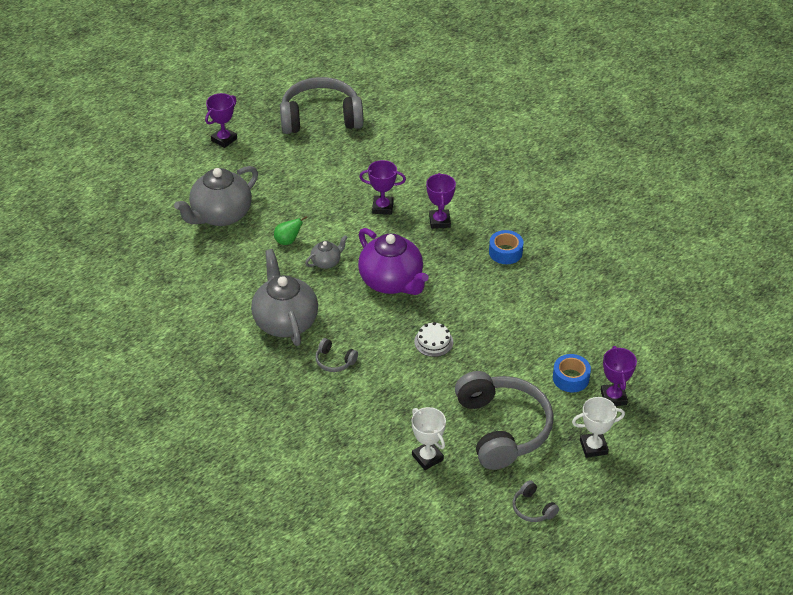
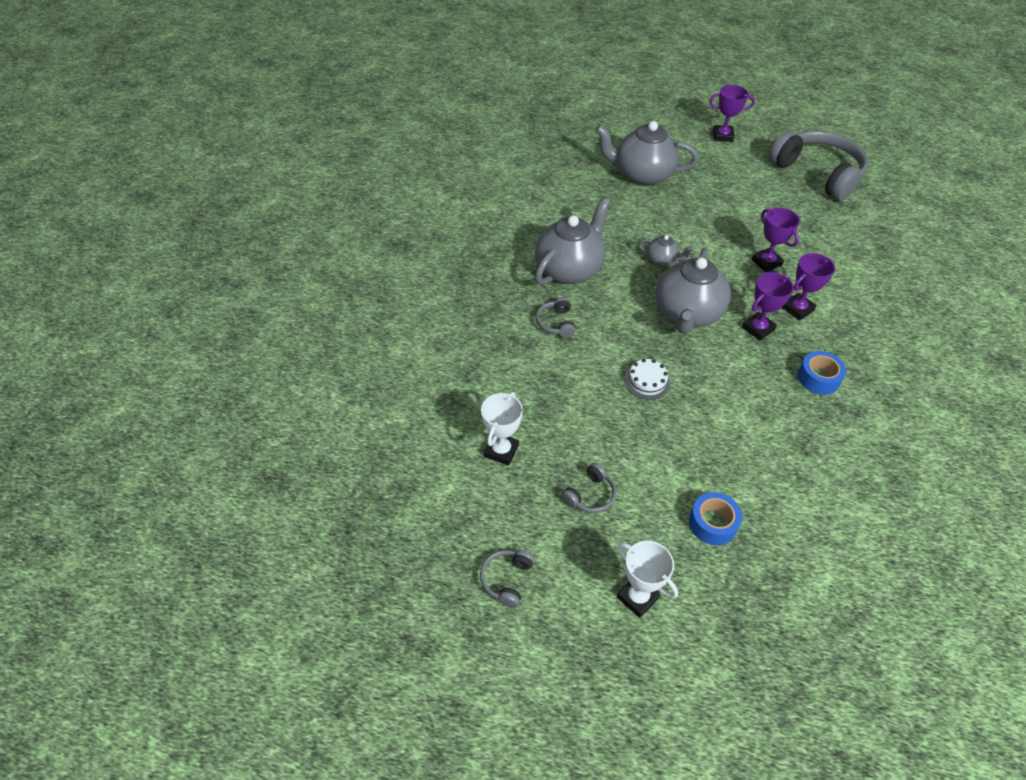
camera: 55 degrees right, 5 degrees up
green pear [274,216,307,245] -> none
purple teapot [358,228,429,295] -> grey teapot [656,248,731,334]
grey headphones [455,371,554,470] -> grey headphones [561,463,616,513], size x0.41
purple trophy [601,346,637,406] -> purple trophy moved to [742,272,794,341]

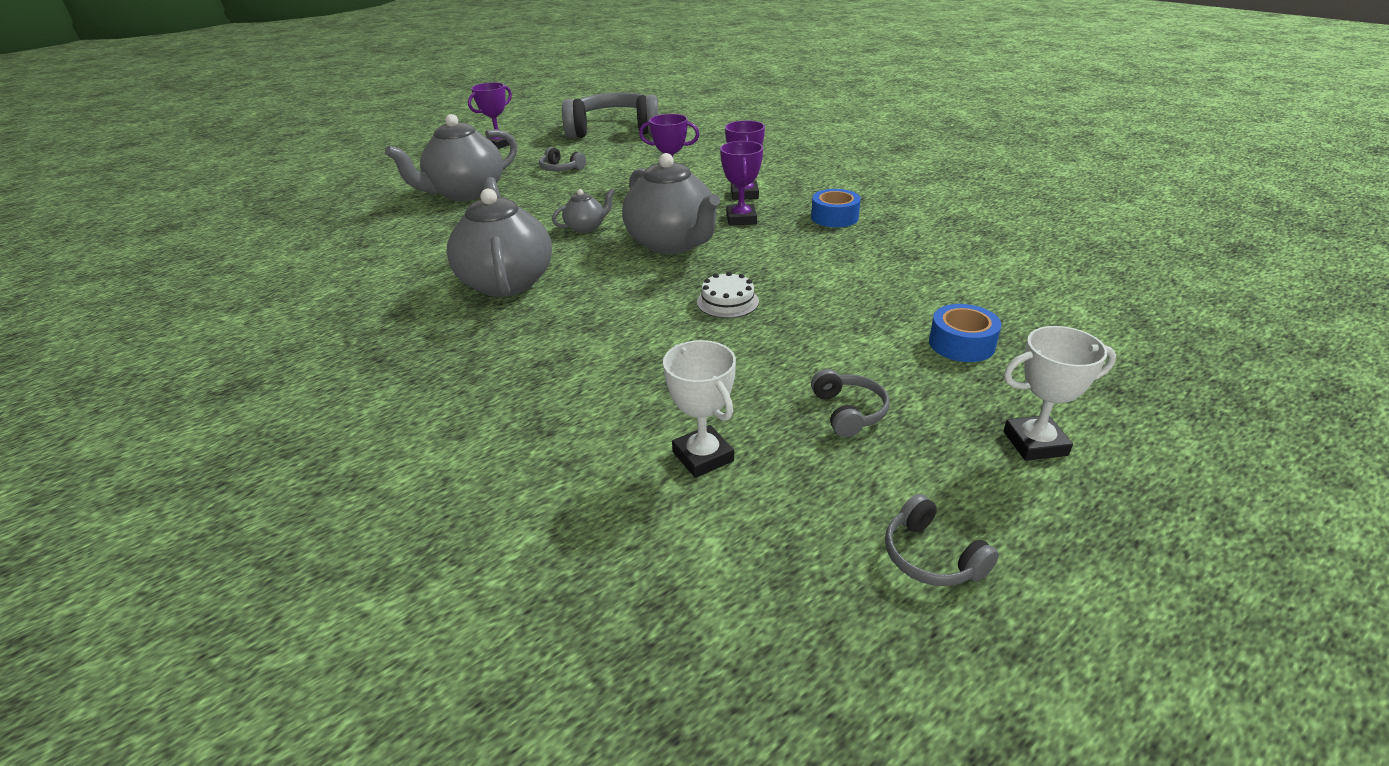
camera: 50 degrees left, 15 degrees down
grey headphones [536,297,576,338] -> grey headphones moved to [539,147,586,171]

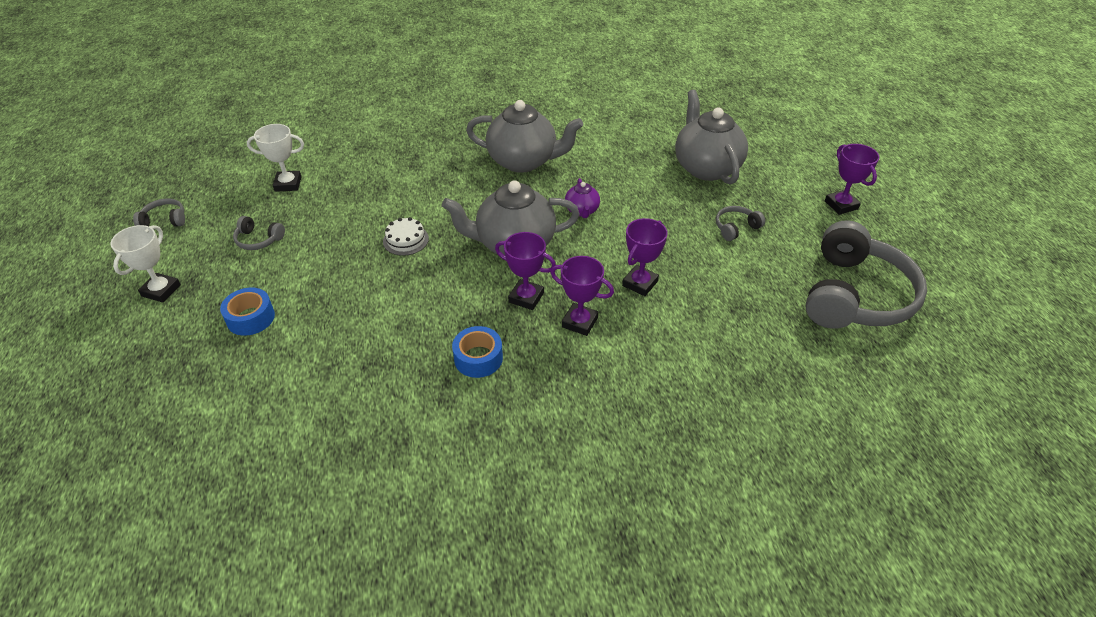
camera: 115 degrees right, 10 degrees up
grey teapot [552,188,615,233] -> purple teapot [565,178,600,218]

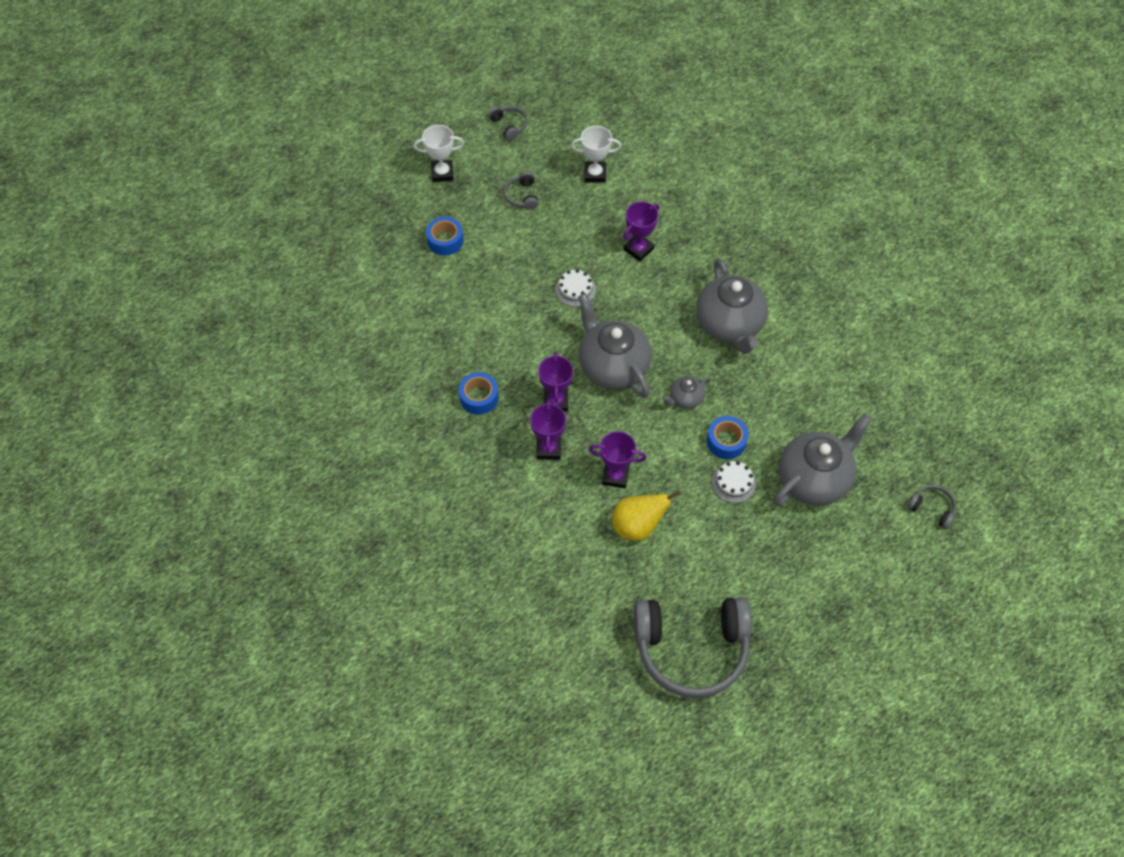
camera: 65 degrees right, 15 degrees up
white trophy [247,124,304,192] -> white trophy turned 60 degrees counterclockwise [571,126,621,183]
purple teapot [565,178,600,218] -> grey teapot [662,376,711,409]
grey headphones [716,206,765,241] -> grey headphones moved to [907,485,956,529]
purple trophy [825,144,879,215] -> purple trophy moved to [623,201,659,262]
none -> yellow pear [612,491,681,541]
none -> blue tape [707,416,748,459]
none -> white cake [712,461,756,503]

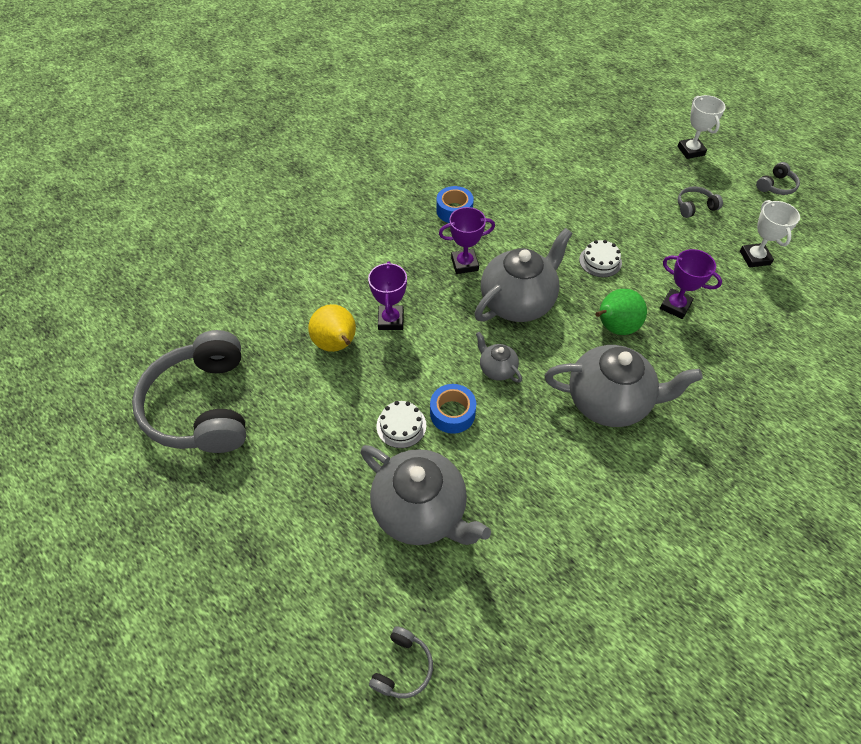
camera: 80 degrees right, 5 degrees down
blue tape [426,217,463,256] -> none
purple trophy [530,399,566,460] -> none
grey teapot [696,258,768,354] -> grey teapot turned 150 degrees counterclockwise [545,345,703,427]
none -> green pear [595,289,647,335]

